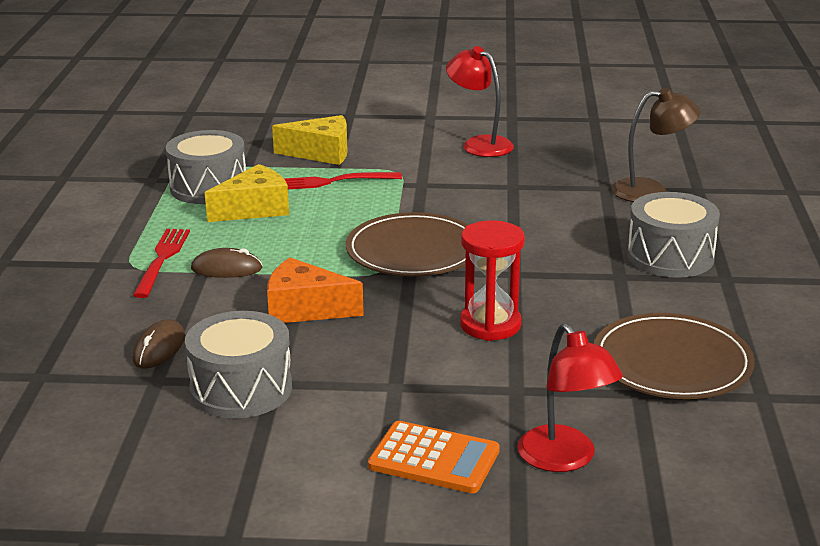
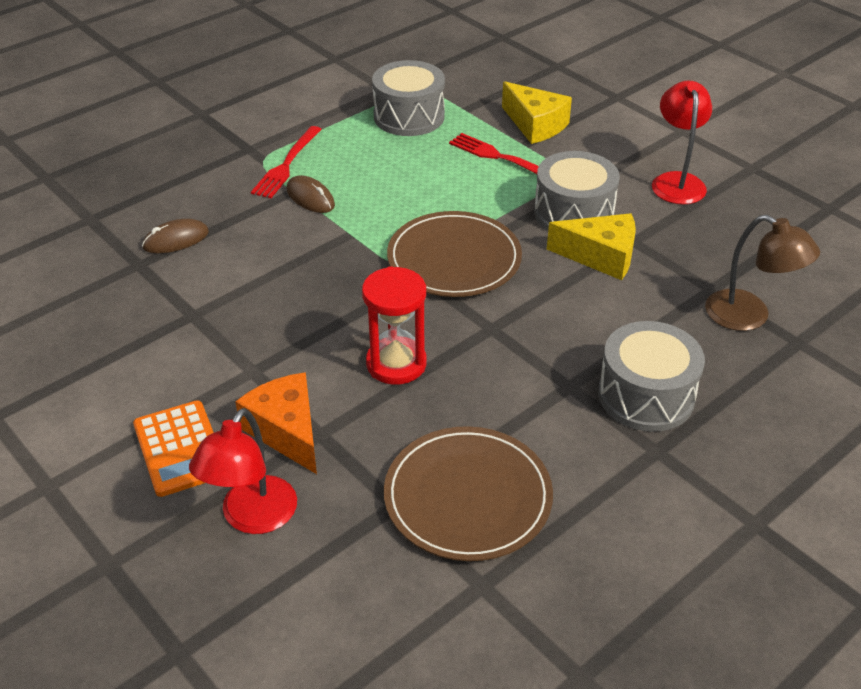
camera: 45 degrees right, 15 degrees up
red fork [133,229,190,298] -> red fork turned 150 degrees clockwise [251,126,322,198]
grey drum [185,311,292,418] -> grey drum moved to [534,151,620,231]
yellow cheese [205,164,289,222] -> yellow cheese moved to [547,213,636,280]
orange cheese [267,258,364,323] -> orange cheese moved to [235,372,317,474]

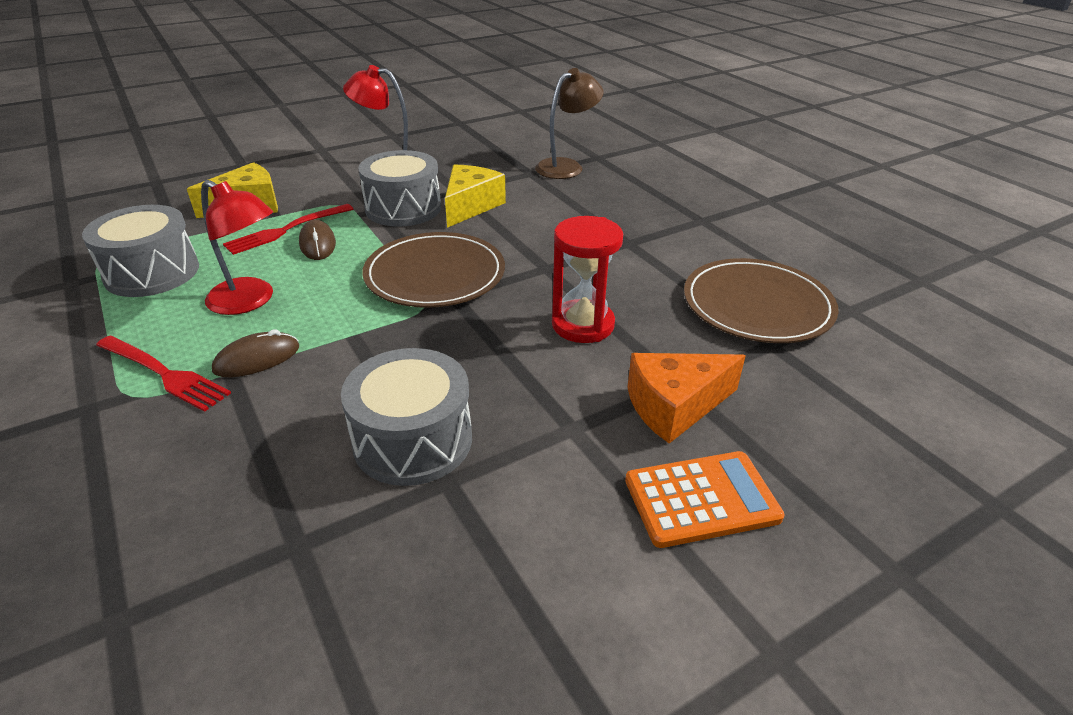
camera: 80 degrees left, 5 degrees down
brown mouse [142,219,209,253] -> brown mouse moved to [299,220,336,260]
red lamp [189,408,297,534] -> red lamp moved to [201,180,273,315]
grey drum [598,321,705,432] -> grey drum moved to [341,348,472,486]

